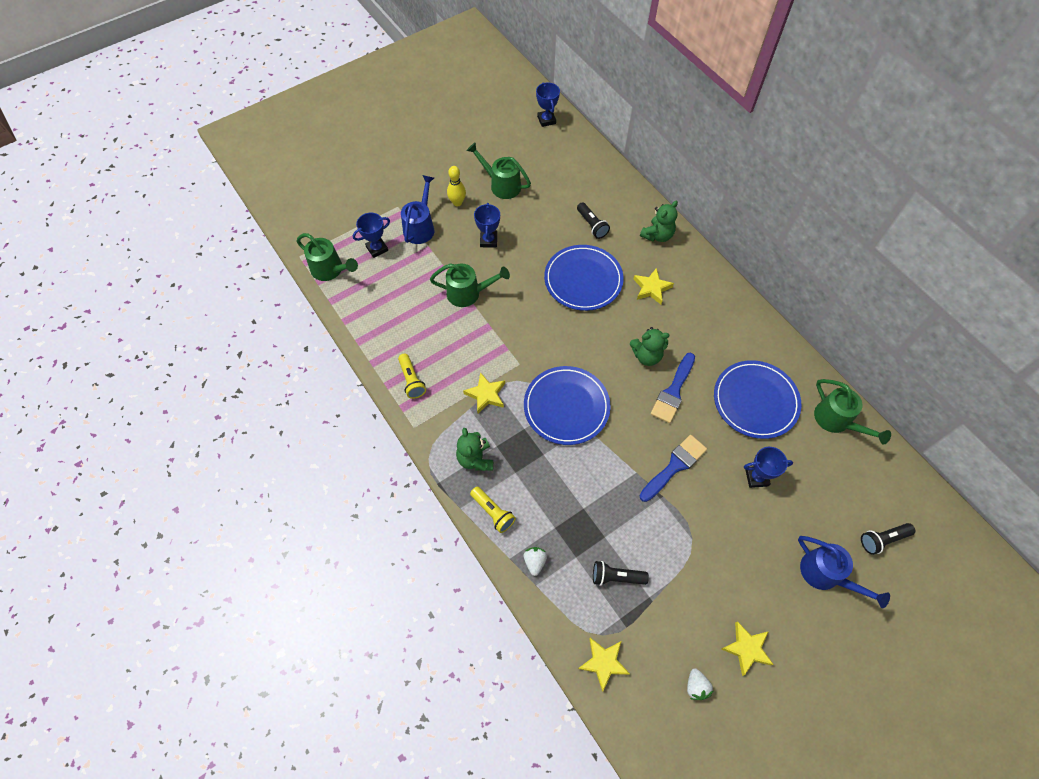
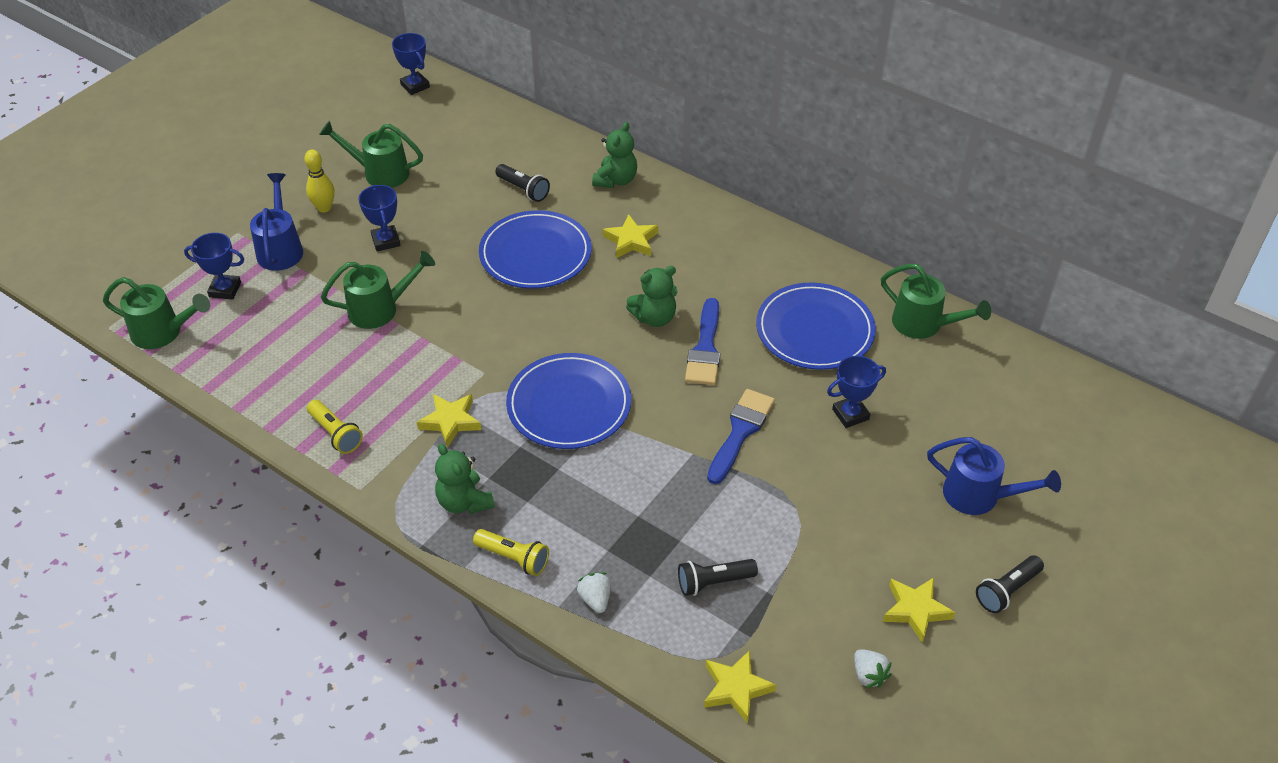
camera: 20 degrees left, 15 degrees down
blue trophy [353,213,390,258] -> blue trophy turned 60 degrees clockwise [184,233,244,300]
black flashlight [861,523,915,555] -> black flashlight moved to [976,555,1044,613]

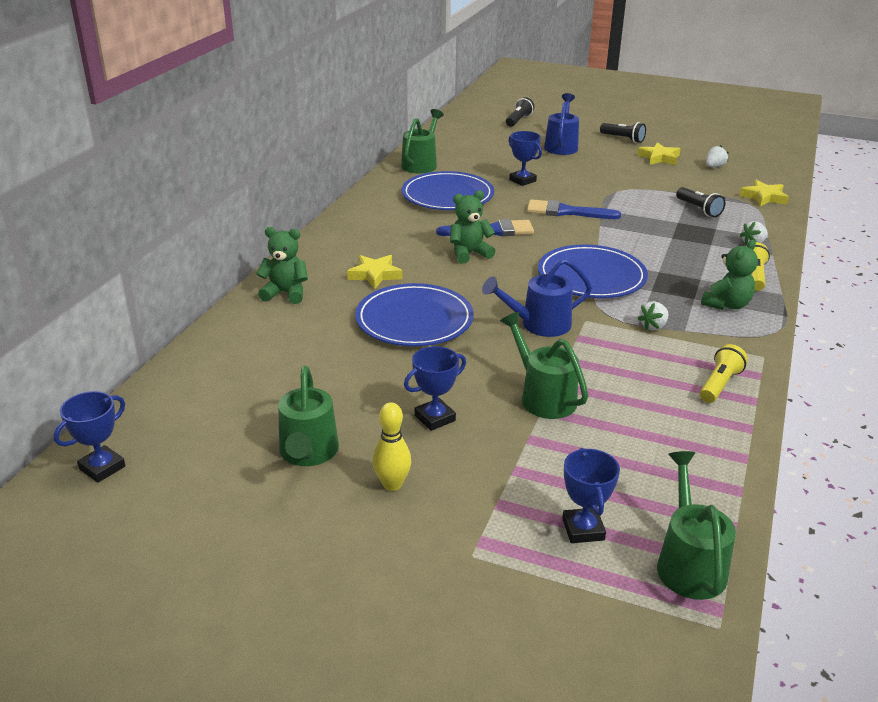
camera: 105 degrees left, 15 degrees down
blue watering can [250,173,303,271] -> blue watering can moved to [482,258,592,337]
yellow star [417,394,482,448] -> white strawberry [637,301,669,330]
black flashlight [495,164,550,202] -> black flashlight moved to [506,97,534,127]
green teddy bear [626,266,678,327] -> green teddy bear turned 75 degrees counterclockwise [450,190,495,264]

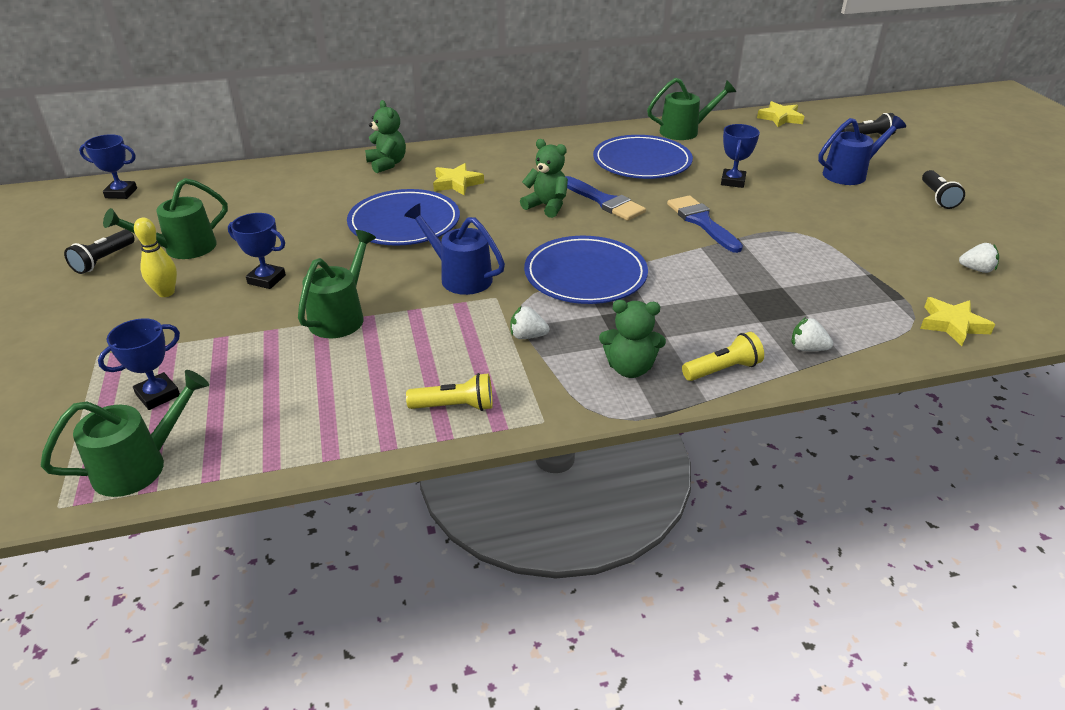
camera: 55 degrees right, 5 degrees up
yellow star [637,142,680,165] -> yellow star moved to [757,101,804,127]
black flashlight [676,187,725,217] -> black flashlight moved to [64,230,135,274]

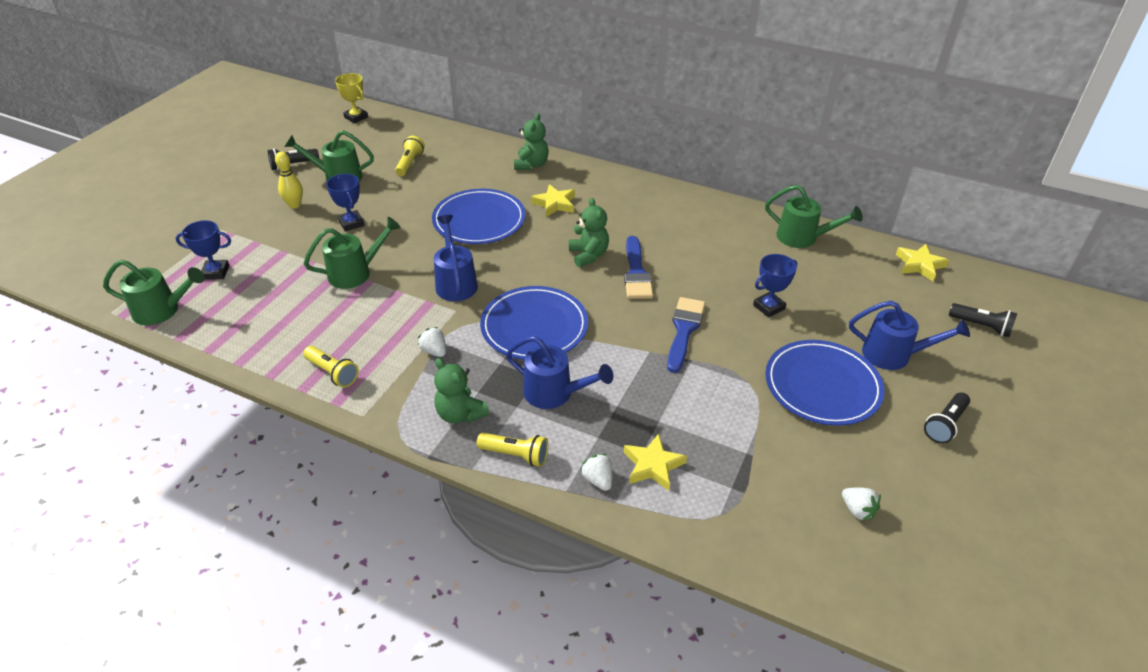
camera: 40 degrees right, 5 degrees up
blue trophy [79,134,137,199] -> yellow trophy [335,73,368,123]
blue plate [593,135,693,179] -> blue plate moved to [765,340,885,426]
yellow star [920,297,995,346] -> yellow star moved to [624,433,687,491]
none -> yellow flashlight [395,136,425,176]
none -> blue watering can [506,336,613,409]

